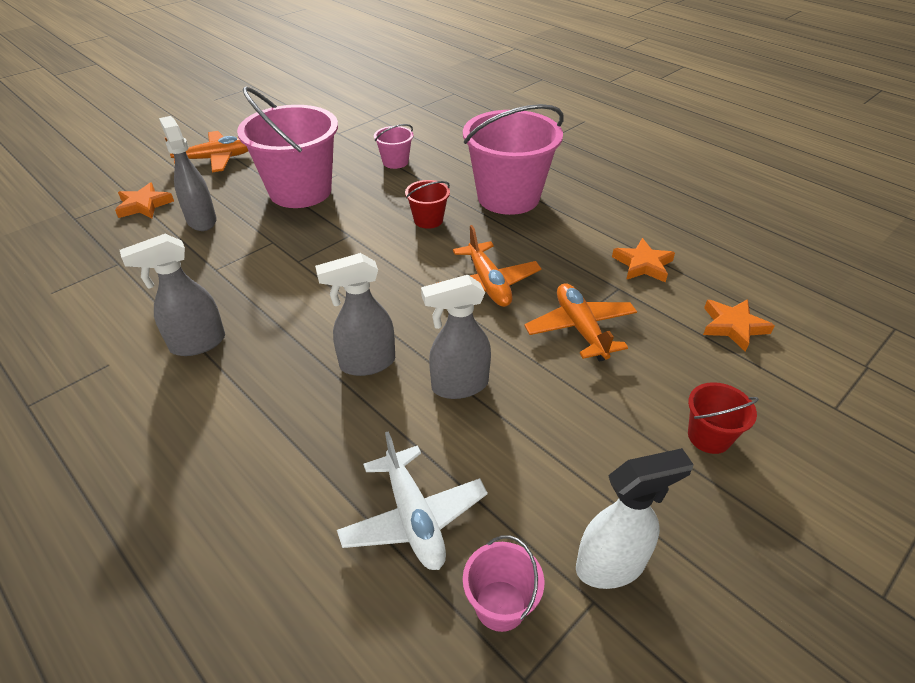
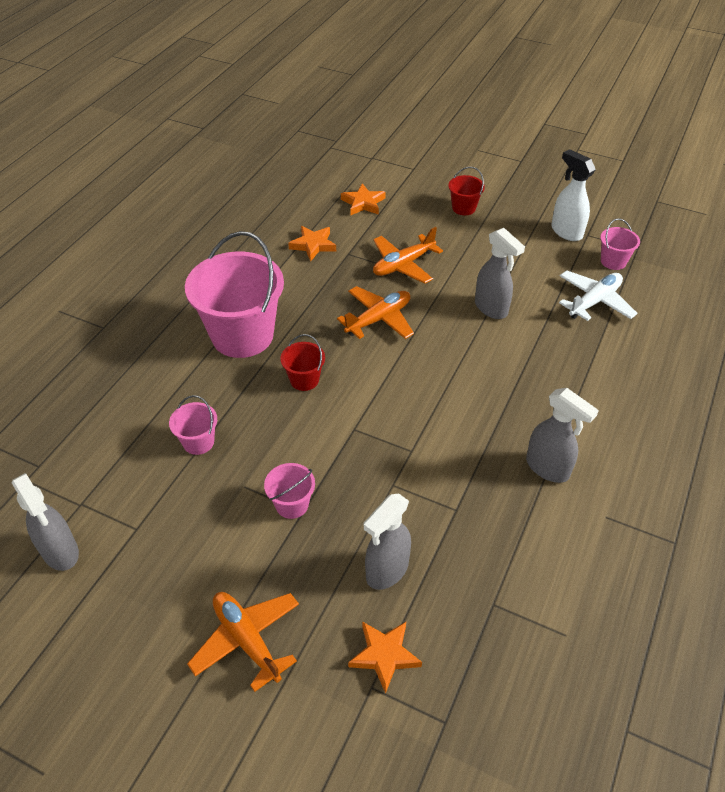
camera: 110 degrees left, 5 degrees up
pink bucket [237,87,338,208] -> pink bucket [264,463,315,519], size x0.45
grey spray bottle [315,253,395,376] -> grey spray bottle moved to [12,473,79,571]

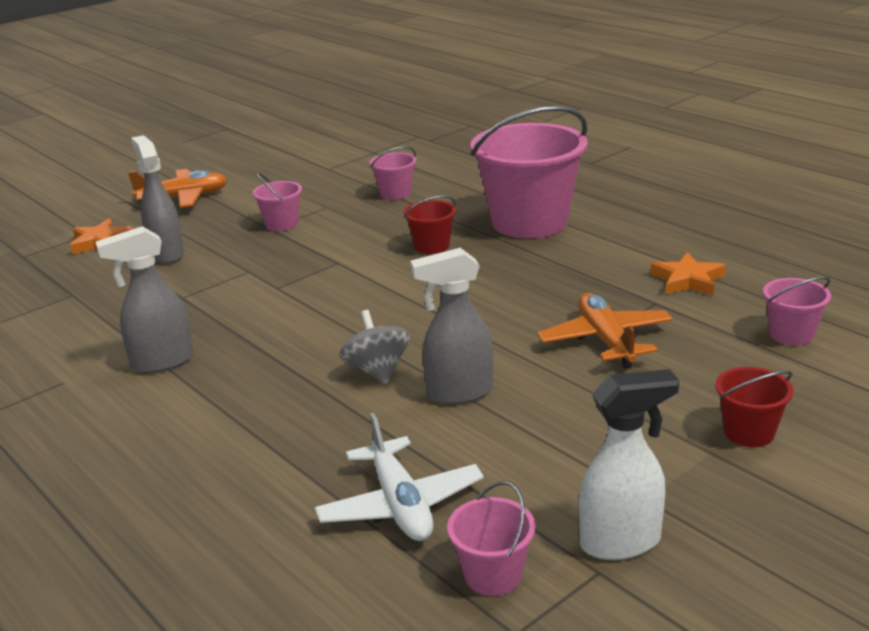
camera: 115 degrees right, 20 degrees down
grey spray bottle [12,473,79,571] -> none
orange plane [337,286,414,339] -> none
orange star [341,183,386,215] -> pink bucket [763,277,831,346]
none -> grey spinning top [340,310,411,384]

